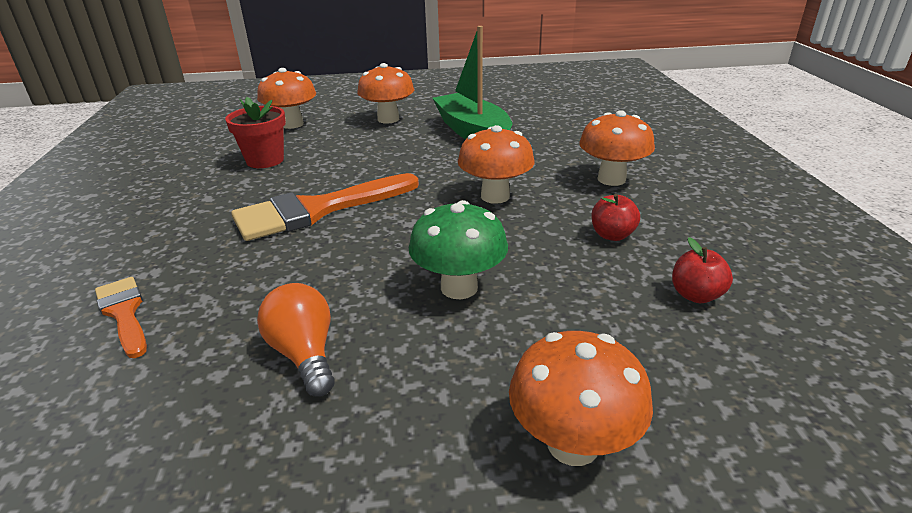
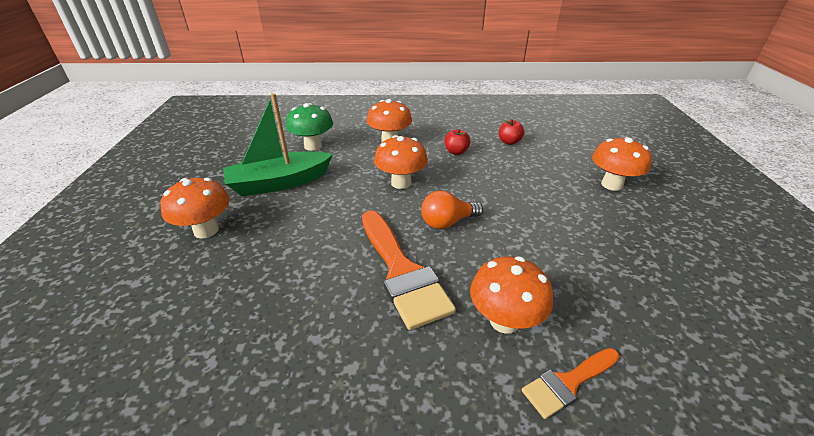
camera: 85 degrees left, 5 degrees up
red flower pot [225,97,286,168] -> none
orange mushroom [257,68,316,129] -> orange mushroom moved to [470,256,553,334]
orange light bulb [257,283,335,397] -> orange light bulb moved to [421,191,483,229]
green mushroom [409,200,508,299] -> green mushroom moved to [286,103,333,151]

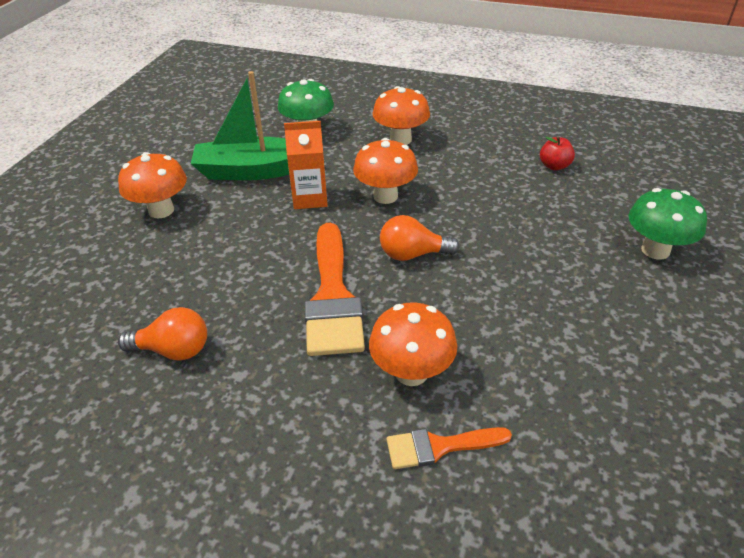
camera: 20 degrees right, 5 degrees up
red apple [444,129,470,155] -> none
orange mushroom [592,137,652,191] -> green mushroom [629,188,707,260]
none -> orange light bulb [118,307,207,361]
none -> orange carton [284,121,328,209]

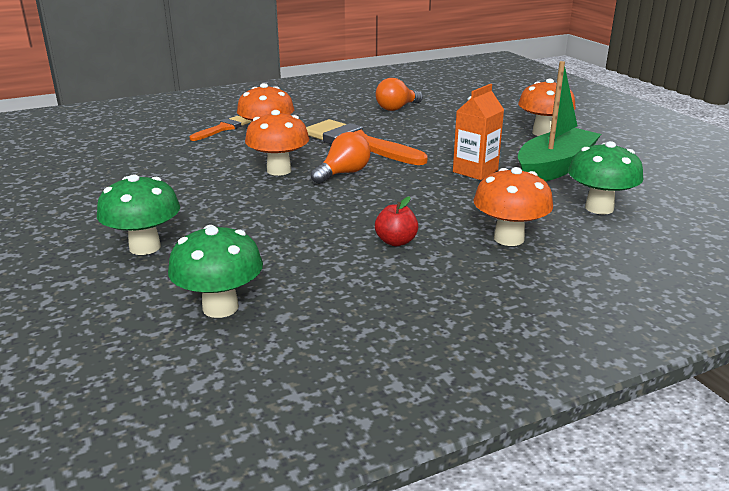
camera: 135 degrees right, 15 degrees down
orange mushroom [353,138,418,204] -> orange mushroom moved to [245,110,309,176]
red apple [540,137,575,170] -> red apple moved to [375,196,418,246]
none -> green mushroom [168,225,263,318]

